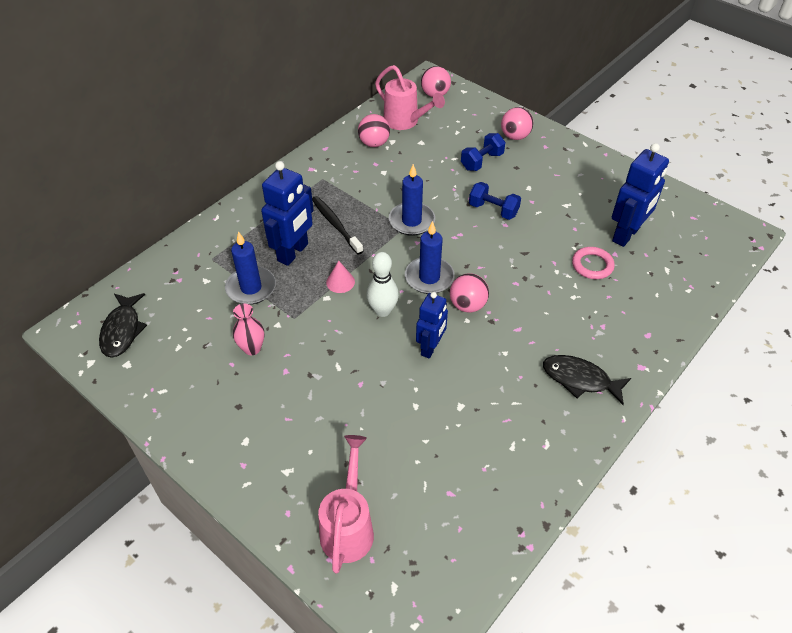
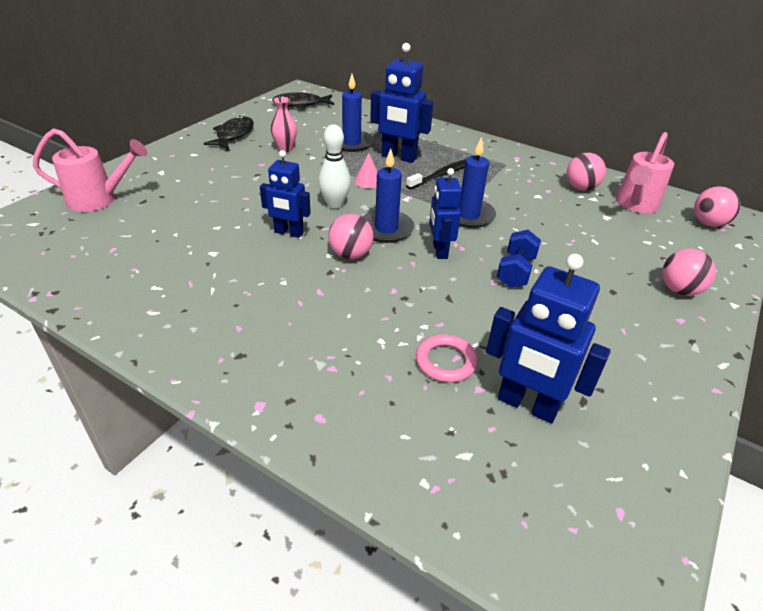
camera: 80 degrees right, 10 degrees down
blue dumbbell [461,133,506,171] -> none
black fish [543,355,631,405] -> black fish moved to [204,116,254,149]
none -> blue robot [429,168,462,259]

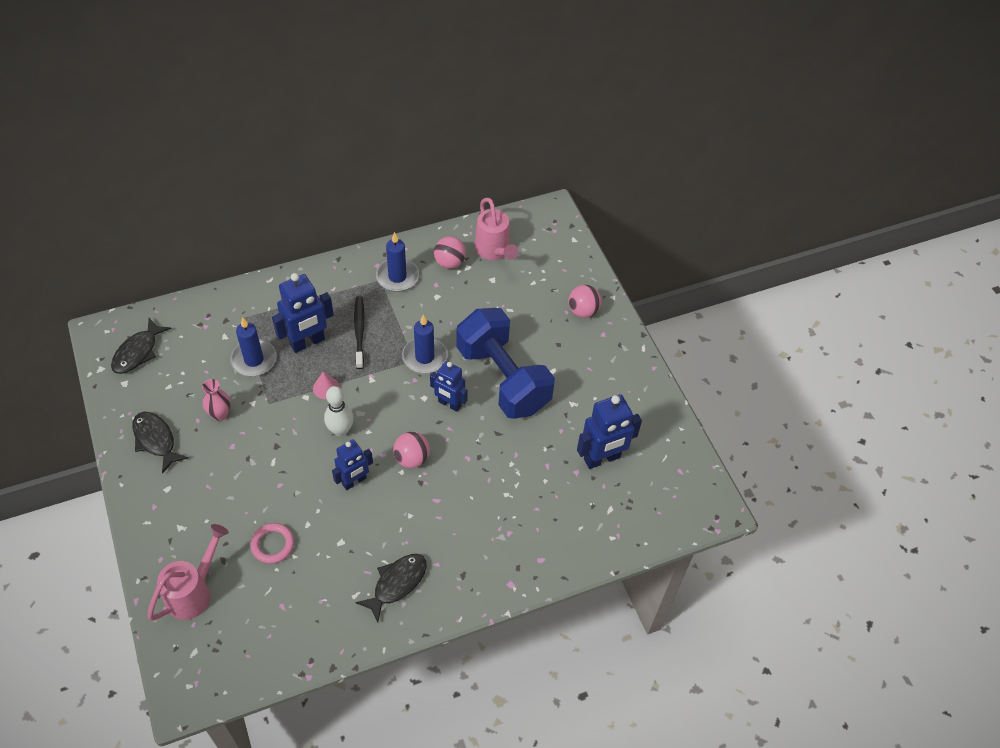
camera: 55 degrees left, 15 degrees up
blue candle [363,148,414,243] -> blue candle moved to [376,232,419,292]
pink ring [416,334,478,383] -> pink ring moved to [250,523,294,564]
blue dumbbell [497,230,541,288] -> blue dumbbell [456,308,555,419], size x2.30
pink ball [694,186,741,227] -> none
none -> black fish [355,554,427,622]

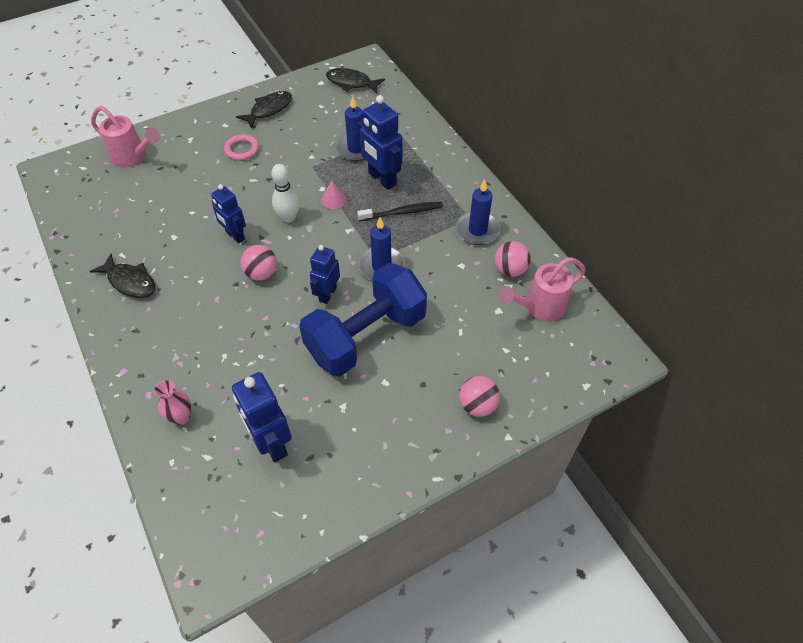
camera: 85 degrees right, 0 degrees up
pink vase [202,379,231,421] -> pink vase moved to [154,380,191,425]
pink ring [250,523,294,564] -> pink ring moved to [224,134,259,161]

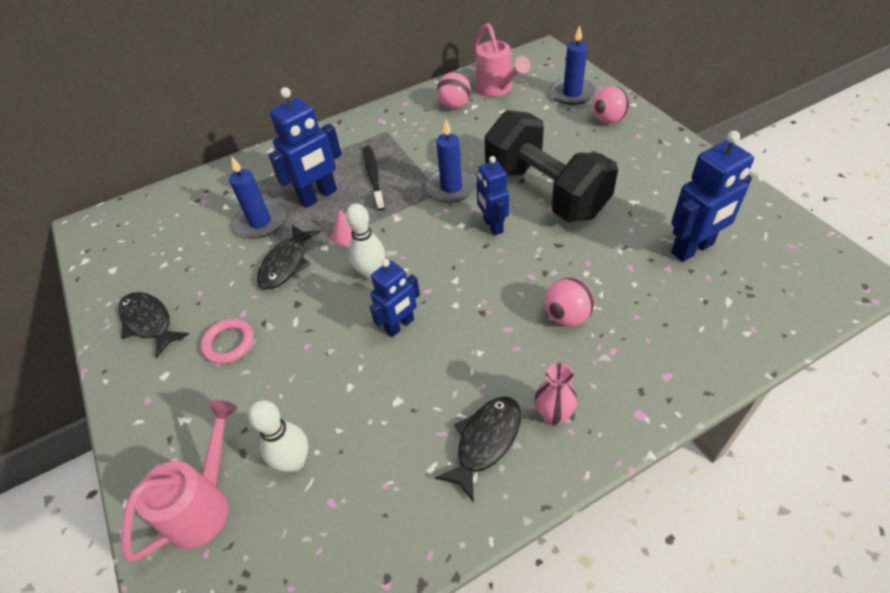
camera: 85 degrees left, 5 degrees down
pink vase [154,380,191,425] -> pink vase moved to [535,363,577,426]
pink ball [240,245,277,280] -> pink ball moved to [545,278,594,326]
blue dumbbell [299,263,427,377] -> black dumbbell [484,110,618,222]
blue robot [310,245,340,304] -> blue robot turned 45 degrees clockwise [476,156,509,236]
black fish [326,68,385,93] -> black fish moved to [257,225,320,290]
blue candle [456,179,501,245] -> blue candle moved to [550,25,596,105]
none -> white bowling pin [248,400,308,472]

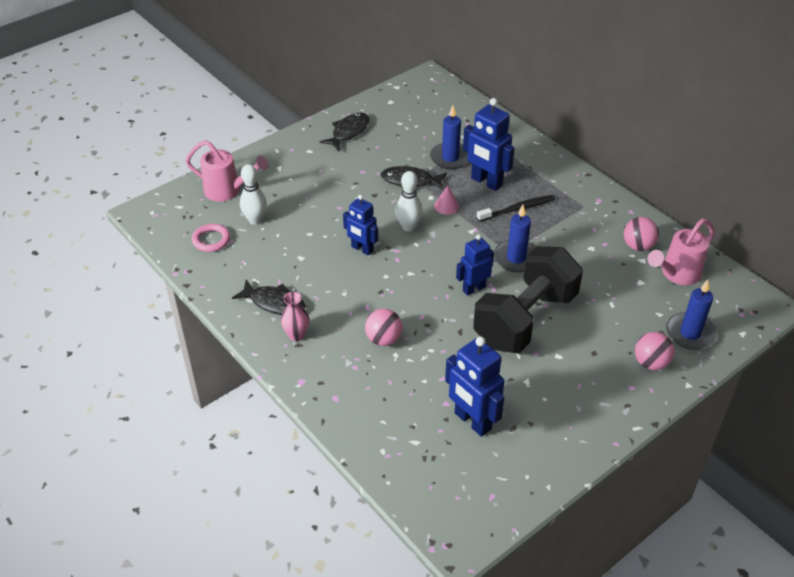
camera: 75 degrees right, 5 degrees down
pink ring [200,318,254,364] -> pink ring moved to [192,224,230,252]

